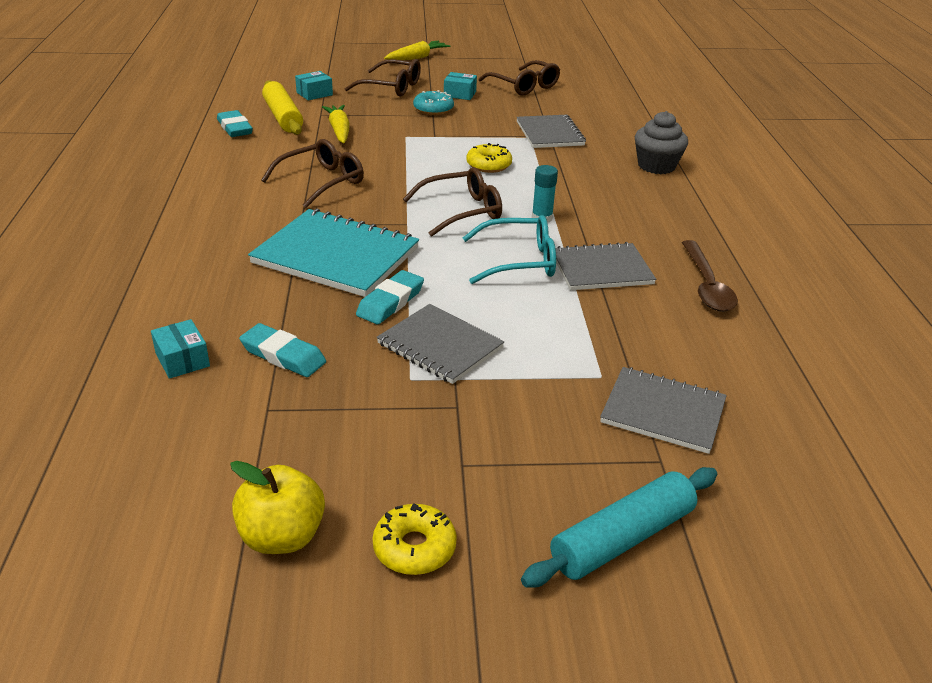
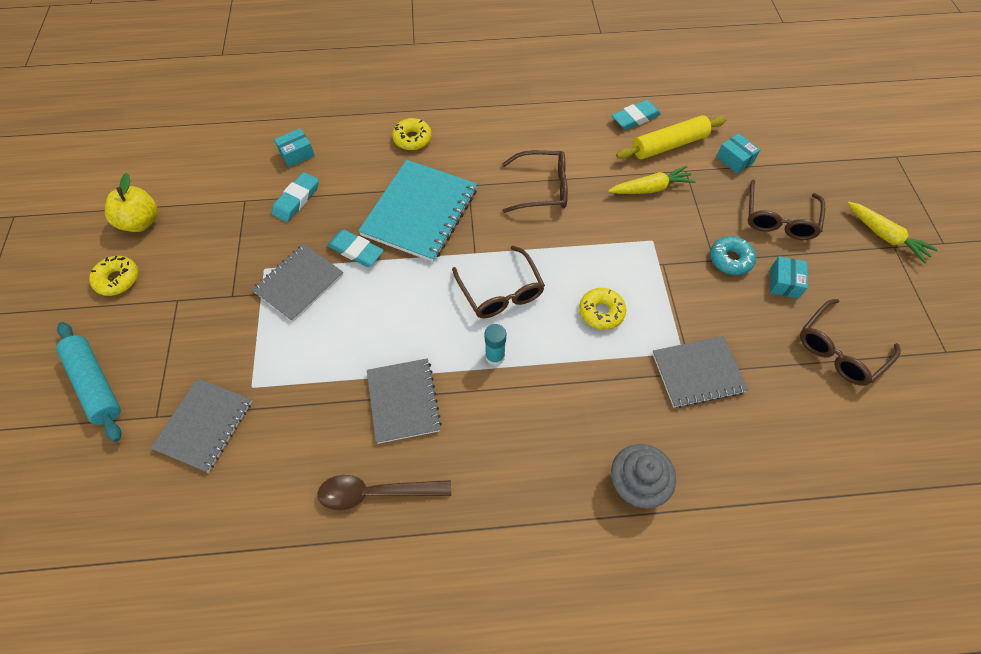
camera: 90 degrees right, 25 degrees up
brown glasses [261,139,364,208] -> brown glasses turned 45 degrees counterclockwise [502,150,568,213]
turquoise glasses [463,215,556,284] -> none
none -> yellow donut [392,118,432,150]

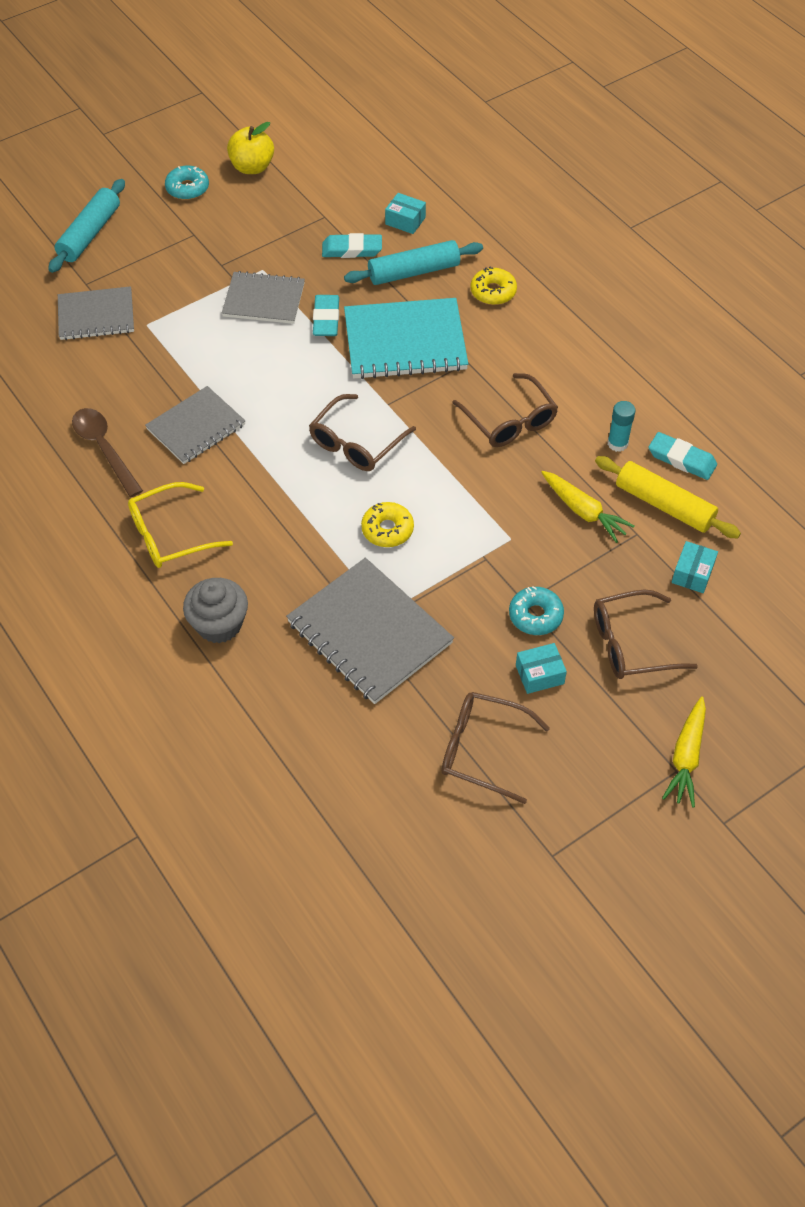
camera: 60 degrees right, 5 degrees down
yellow donut [89,256,138,296] -> turquoise donut [165,165,209,200]
turquoise glue stick [485,324,506,366] -> turquoise glue stick moved to [608,401,636,452]
grey notebook [652,336,748,408] -> grey notebook [286,558,454,704], size x1.53
none -> yellow glasses [128,482,233,568]
none -> turquoise rolling pin [344,240,483,285]

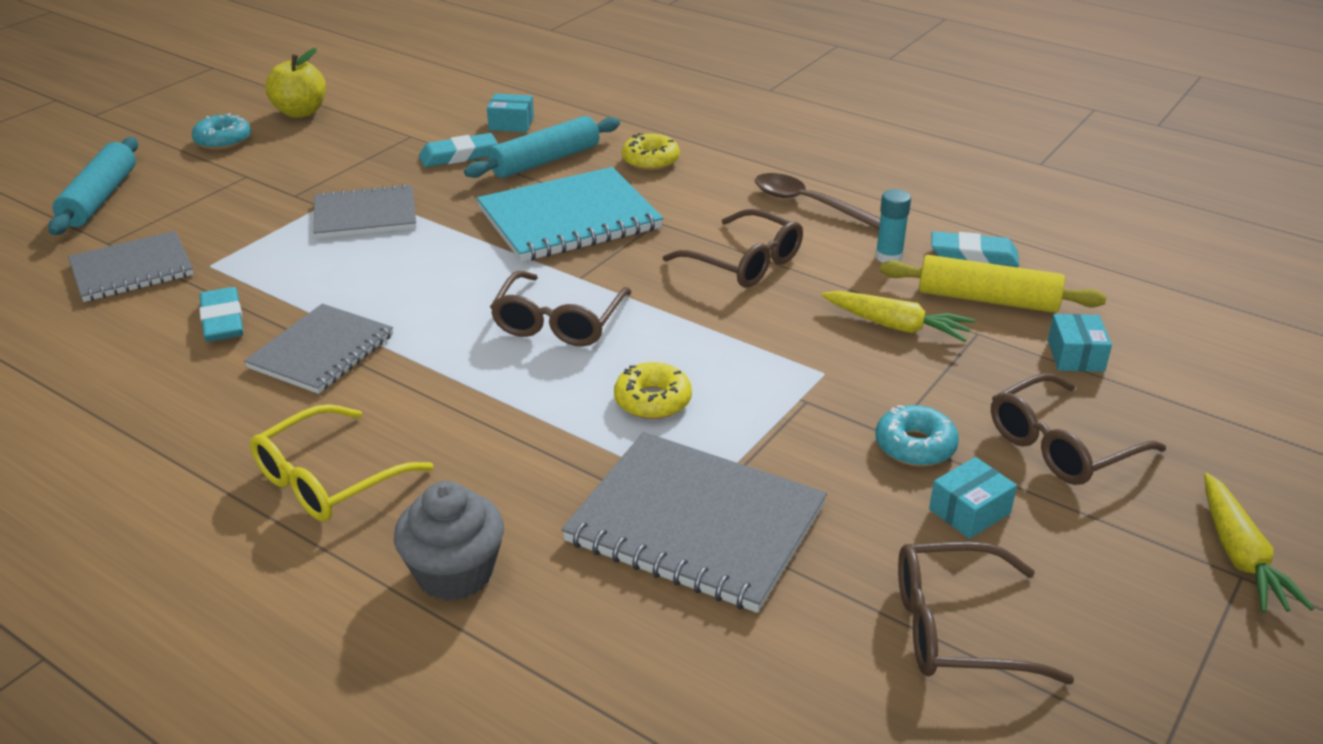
camera: 20 degrees left, 20 degrees down
brown spoon [72,408,143,497] -> brown spoon moved to [755,173,880,230]
turquoise eraser [313,295,339,336] -> turquoise eraser moved to [199,287,243,342]

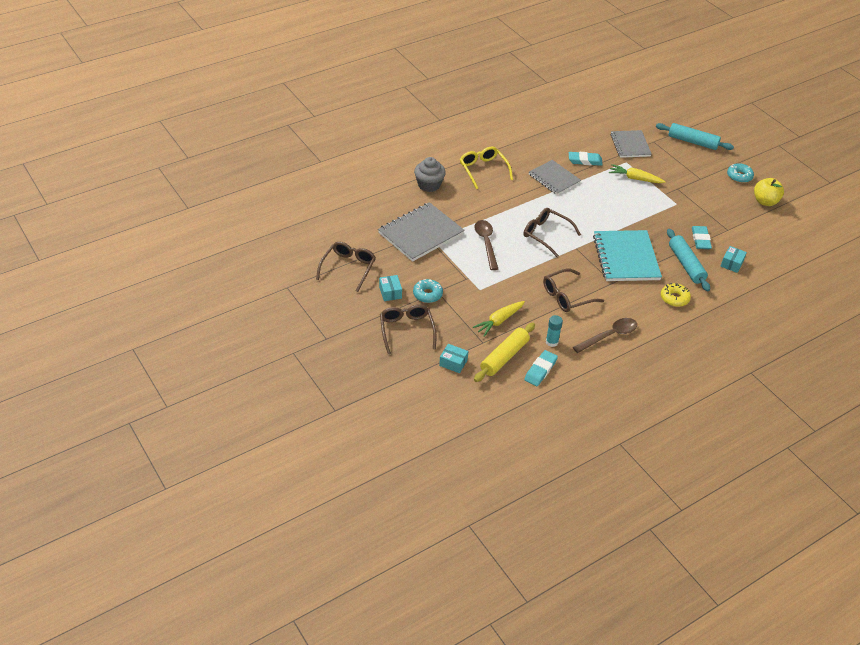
camera: 110 degrees right, 10 degrees up
grey notebook [314,184,416,239] -> none
yellow donut [614,362,692,419] -> brown spoon [474,220,498,270]
yellow carrot [1204,473,1314,613] -> yellow carrot moved to [609,164,666,183]

